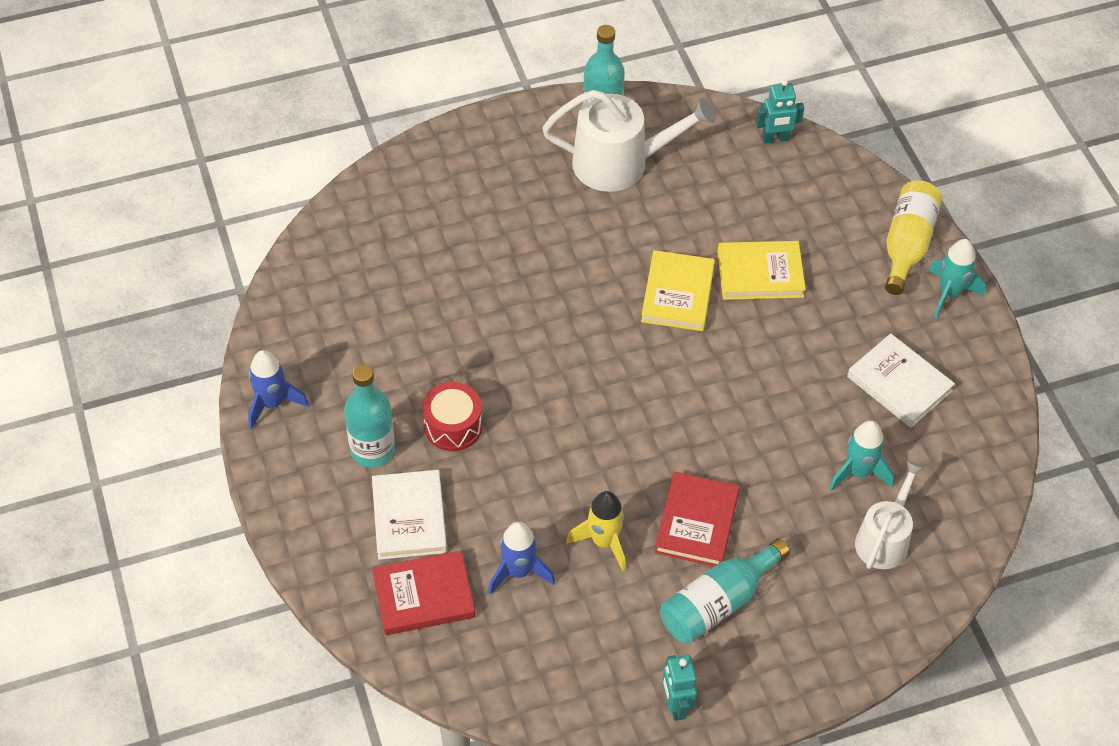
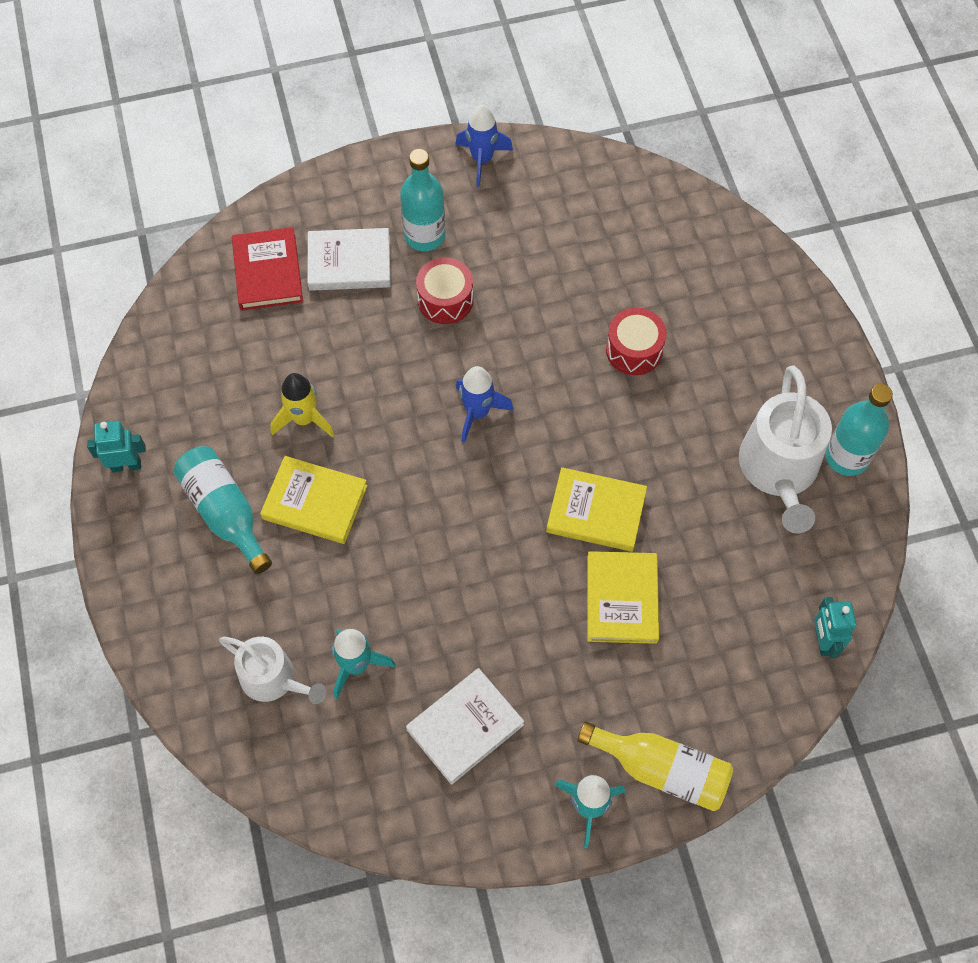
camera: 95 degrees right, 10 degrees up
blue rocket [488,522,555,595] -> blue rocket moved to [456,366,514,443]
red book [654,472,740,567] -> yellow book [260,456,367,544]
none -> red drum [606,308,667,375]

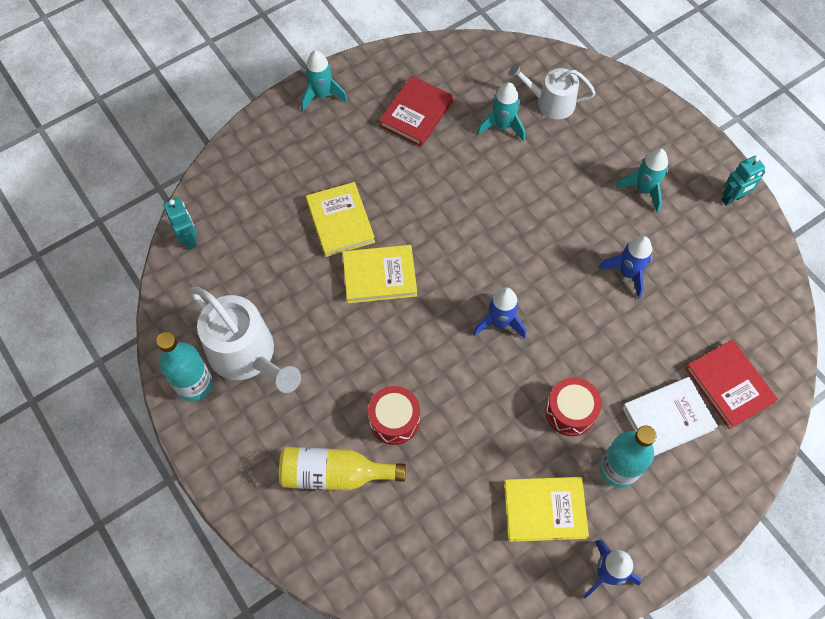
camera: 160 degrees right, 0 degrees up
turquoise bottle [173,446,272,574] -> turquoise rocket [616,149,668,213]
yellow book [260,456,367,544] -> yellow book moved to [504,477,589,542]
yellow rocket [270,373,335,438] -> blue rocket [599,236,652,299]
white book [406,668,524,785] -> red book [379,76,453,147]
yellow bottle [577,721,733,811] -> yellow bottle moved to [279,447,406,490]
white watering can [739,366,832,534] -> white watering can turned 150 degrees clockwise [189,286,301,393]

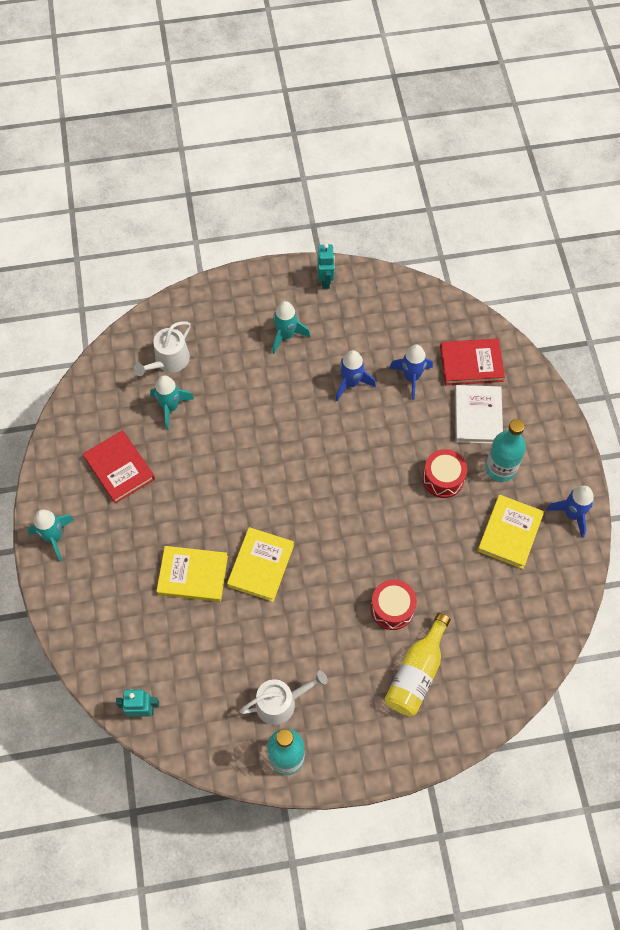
camera: 65 degrees left, 0 degrees up
white watering can [189,286,301,393] -> white watering can [239,671,328,725], size x0.63
blue rocket [473,287,526,339] -> blue rocket moved to [389,345,433,400]

